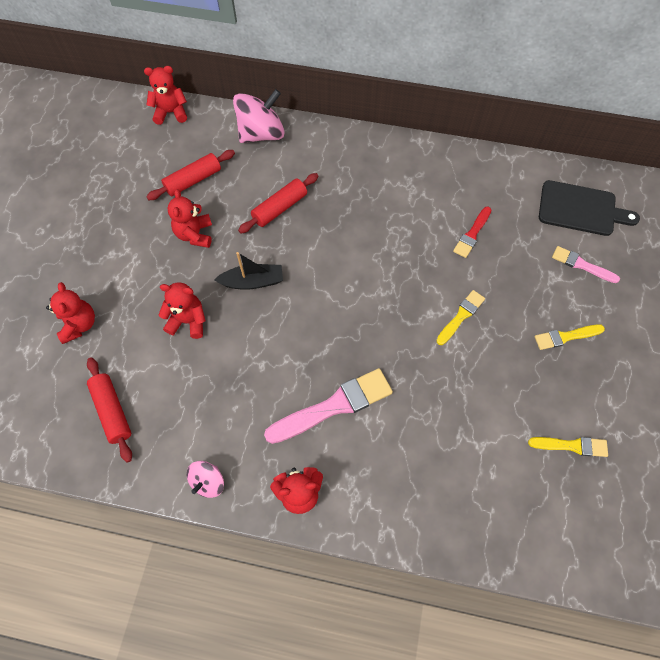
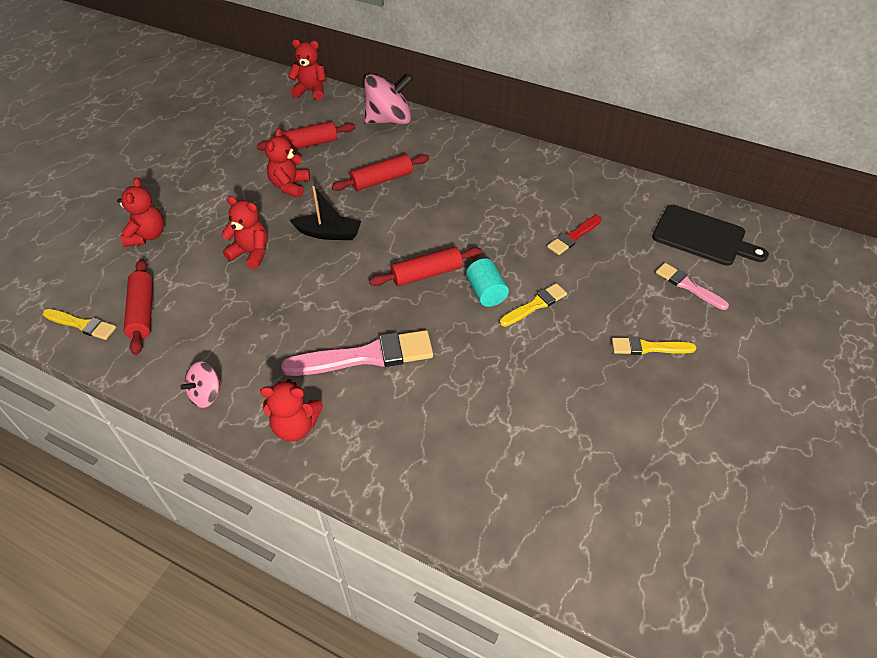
camera: 15 degrees right, 15 degrees down
yellow brush [528,437,608,457] -> yellow brush moved to [43,309,116,340]
none -> red rolling pin [369,247,482,286]
none -> turquoise cylinder [466,258,509,307]

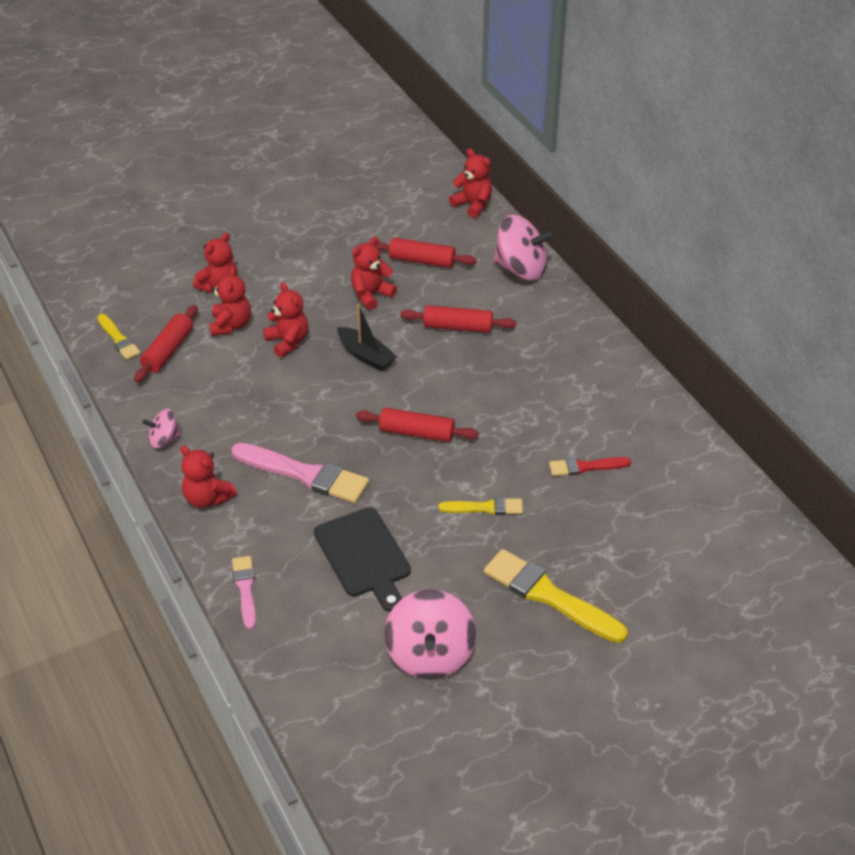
camera: 35 degrees right, 5 degrees down
turquoise cylinder [466,258,509,307] -> none
yellow brush [612,337,696,355] -> yellow brush [484,549,628,643], size x1.78
black cutting board [652,205,769,266] -> black cutting board moved to [314,507,411,612]
pink brush [656,263,729,310] -> pink brush moved to [232,556,256,629]
none -> red teddy bear [209,267,251,336]
none -> pink spinning top [384,589,476,679]

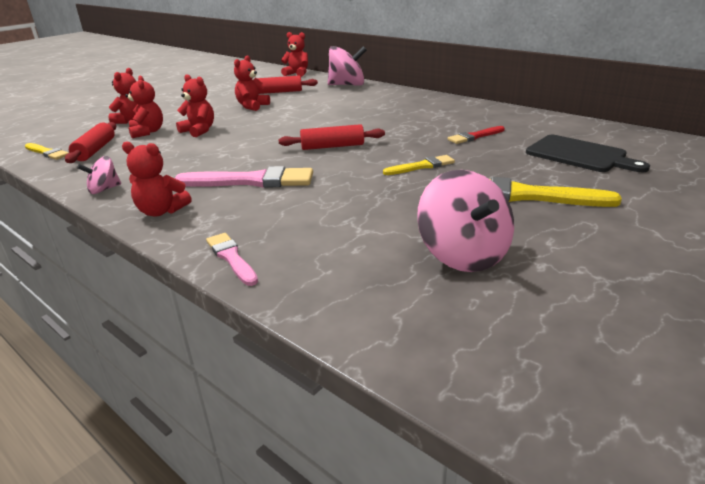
camera: 20 degrees left, 15 degrees down
black cutting board [314,507,411,612] -> black cutting board moved to [526,135,650,172]
black boat [337,304,397,371] -> none
red rolling pin [400,305,516,333] -> none

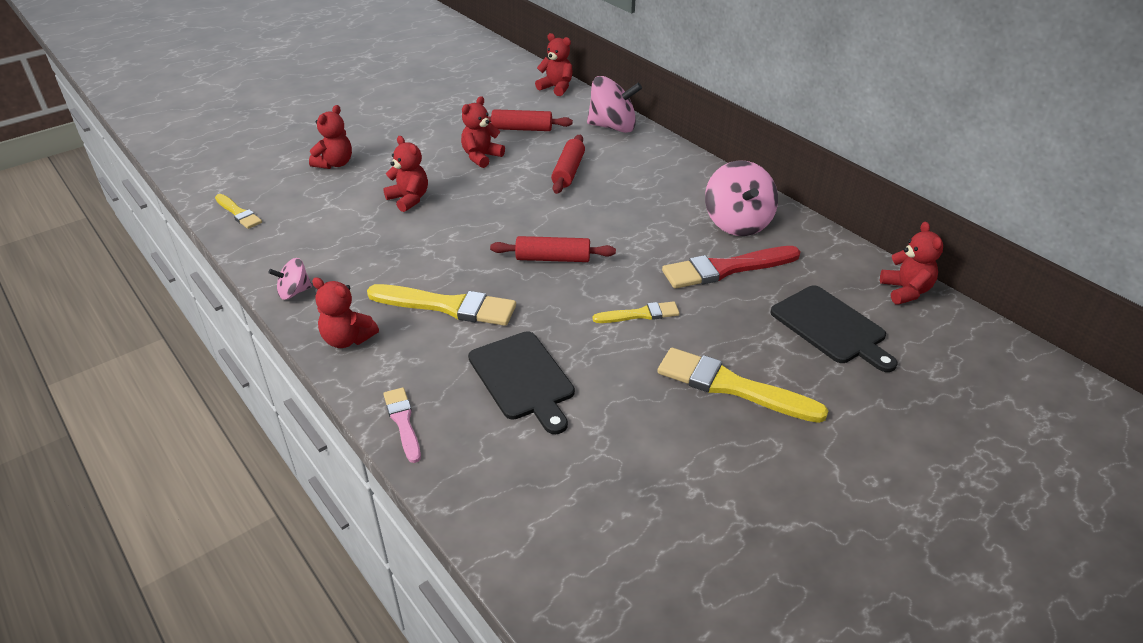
camera: 10 degrees right, 10 degrees up
red rolling pin [65,122,116,163] -> red rolling pin moved to [551,135,585,194]
red teddy bear [125,76,163,138] -> red teddy bear moved to [880,222,943,305]
pink brush [175,166,313,188] -> yellow brush [367,284,516,326]
pink spinning top [417,170,514,272] -> pink spinning top moved to [705,161,778,236]
red brush [448,126,505,144] -> red brush [662,246,801,289], size x1.78
none -> black cutting board [468,331,575,434]

